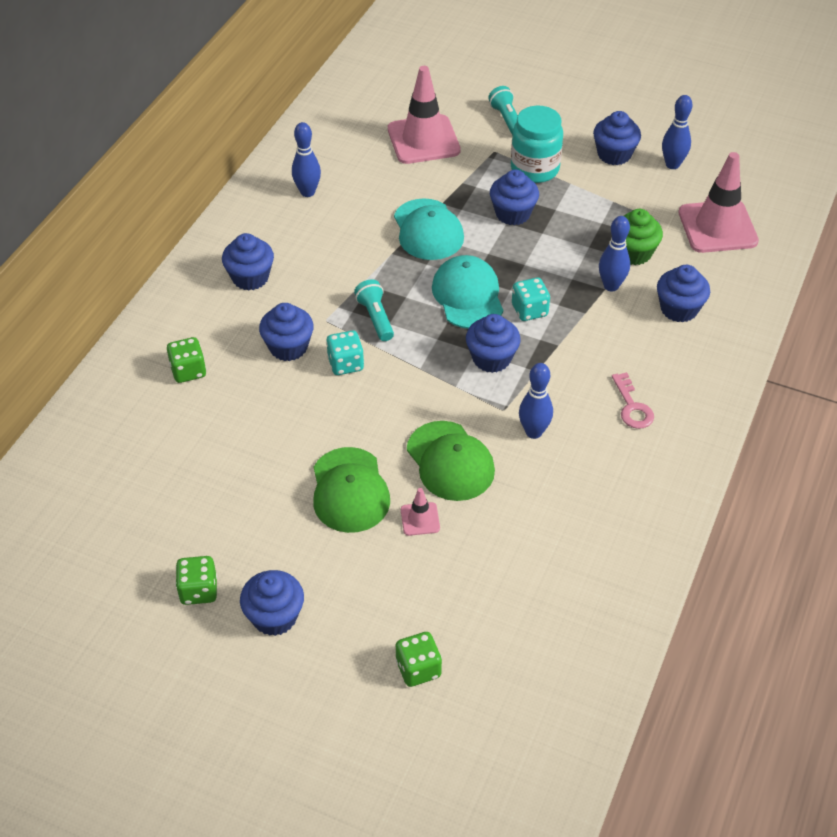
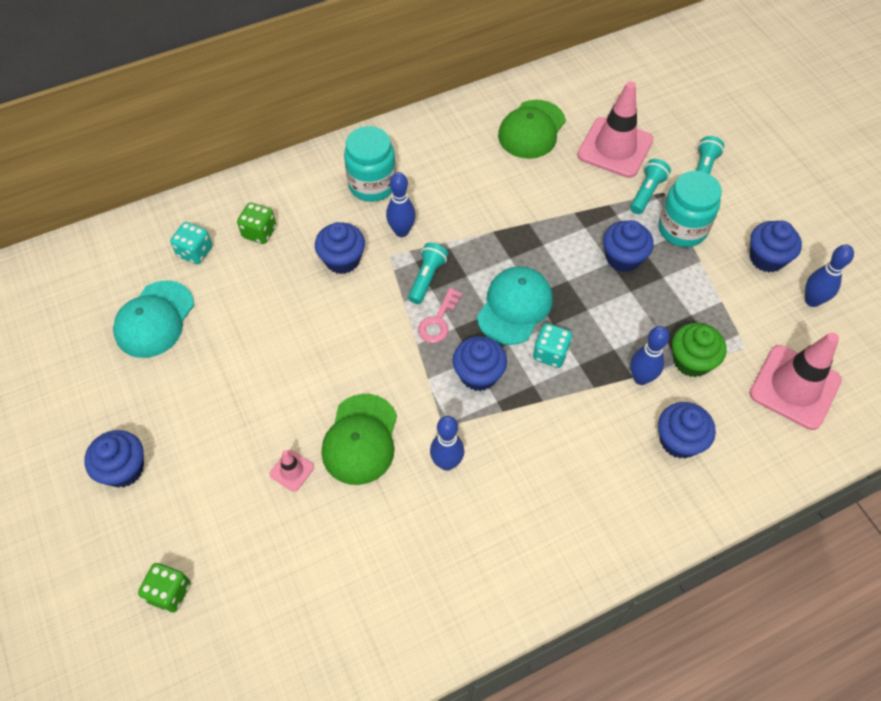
camera: 40 degrees right, 10 degrees up
green dice [176,556,217,605] -> none
blue cupcake [222,233,274,290] -> turquoise jar [344,126,396,202]
blue bowling pin [292,122,321,197] -> blue bowling pin moved to [386,172,416,237]
green cap [313,447,390,533] -> green cap moved to [498,100,566,159]
turquoise dice [326,331,364,375] -> turquoise dice moved to [170,222,212,264]
turquoise cap [394,198,464,260] -> turquoise cap moved to [113,281,194,358]
pink key [612,372,654,429] -> pink key moved to [418,288,463,343]
none -> turquoise flashlight [630,159,671,214]

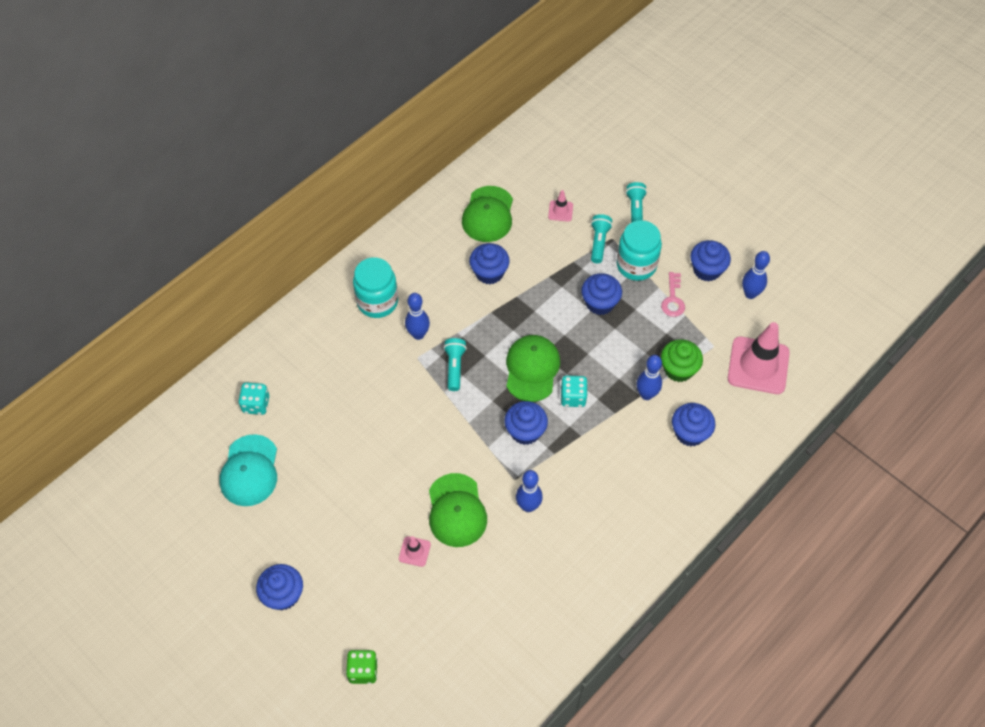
camera: 20 degrees left, 0 degrees up
green dice [237,202,276,244] -> none
blue cupcake [315,222,365,274] -> blue cupcake moved to [469,243,510,284]
pink key [418,288,463,343] -> pink key moved to [661,272,685,317]
turquoise cap [477,266,553,345] -> green cap [506,335,560,402]
pink traffic cone [577,81,653,178] -> pink traffic cone [548,190,573,222], size x0.45

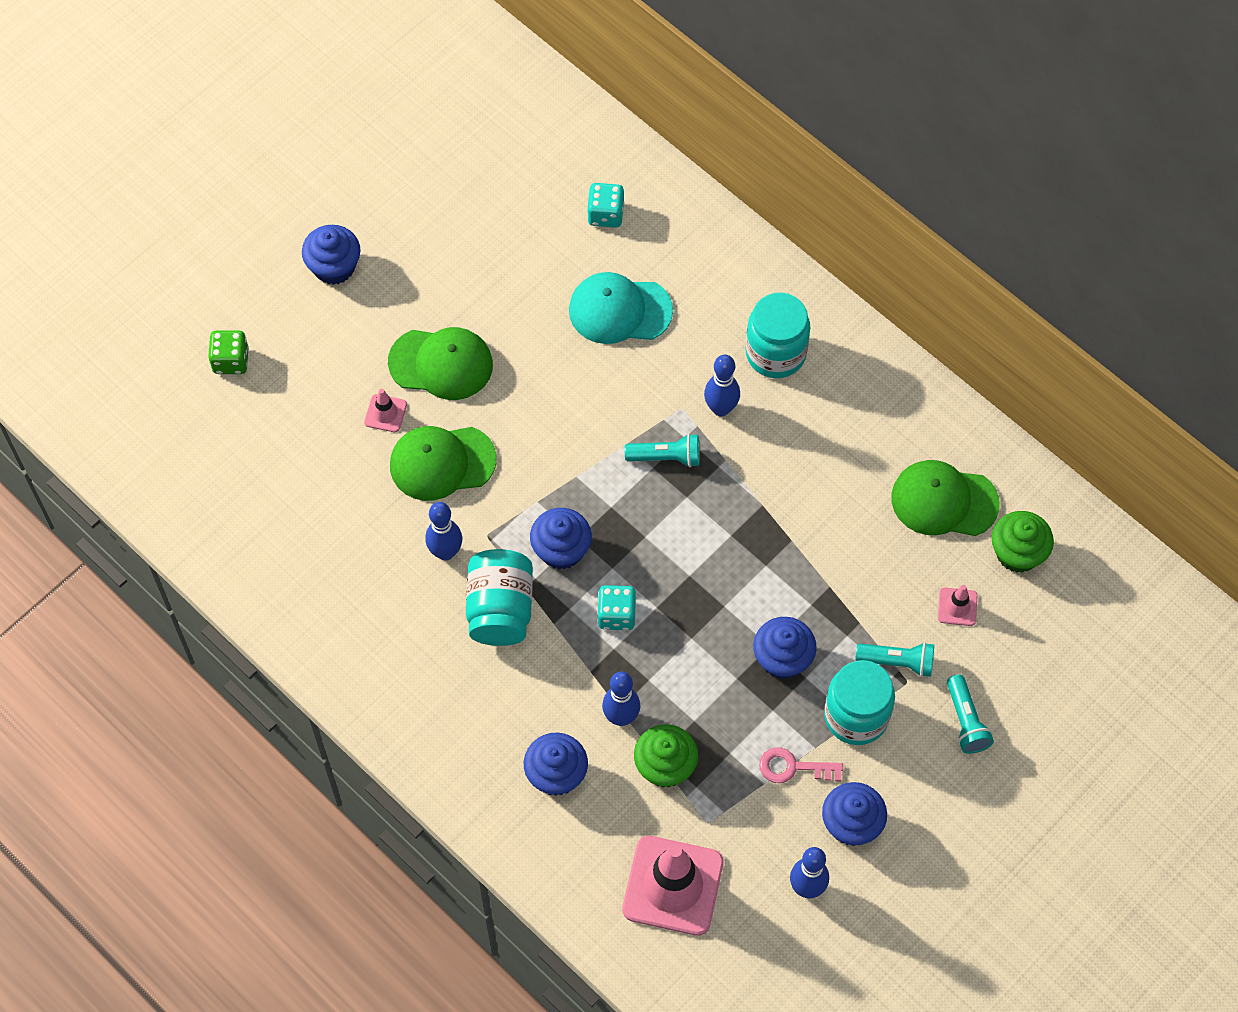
camera: 90 degrees right, 5 degrees up
turquoise cap [219,434,277,506] -> turquoise cap moved to [569,272,673,344]
blue cupcake [469,243,510,284] -> none
green cap [506,335,560,402] -> green cap moved to [388,327,493,400]
turquoise flashlight [626,182,647,223] -> turquoise flashlight turned 75 degrees clockwise [947,674,994,754]
none -> turquoise jar [466,549,533,646]
none -> green cupcake [992,511,1054,573]

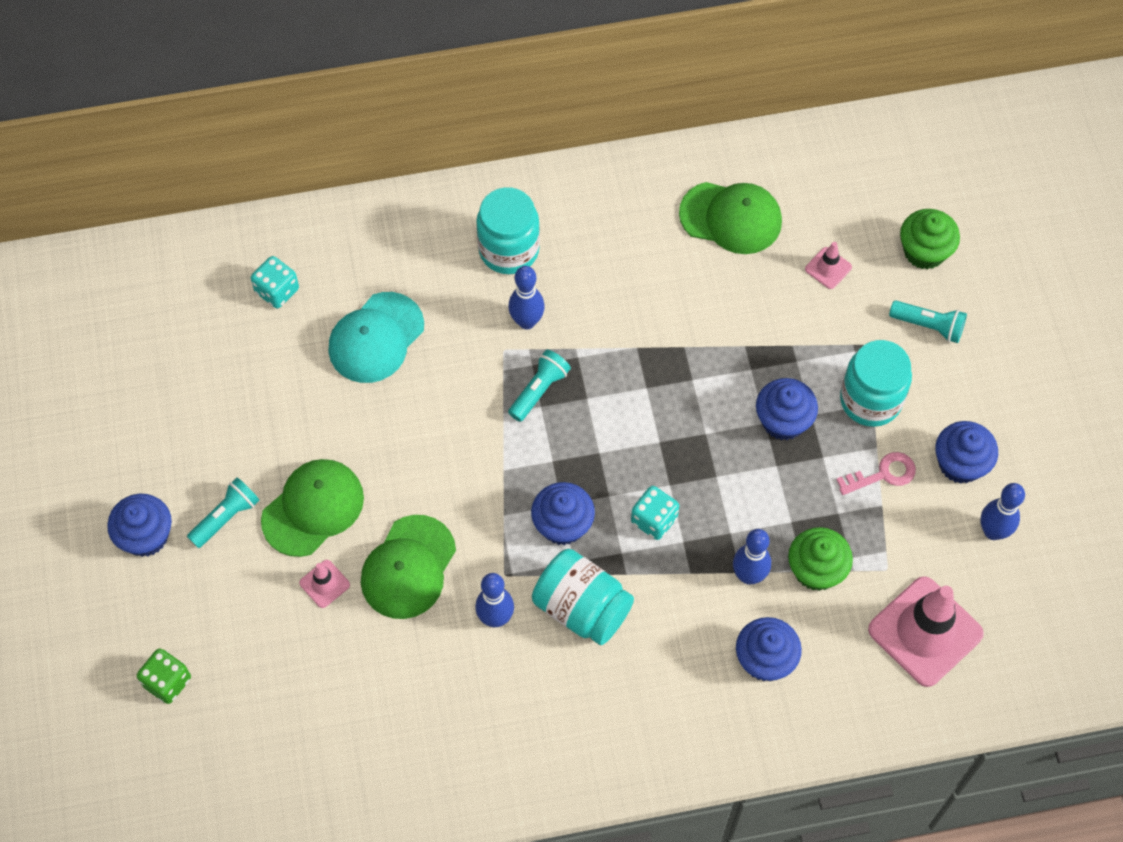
camera: 55 degrees left, 0 degrees up
pink key [759,747,843,783] -> pink key turned 150 degrees counterclockwise [836,452,916,495]
turquoise flashlight [856,642,934,677] -> turquoise flashlight moved to [187,477,259,548]
green cap [891,460,1000,536] -> green cap turned 120 degrees counterclockwise [679,182,782,254]
green cupcake [992,511,1054,573] -> green cupcake moved to [900,209,960,270]

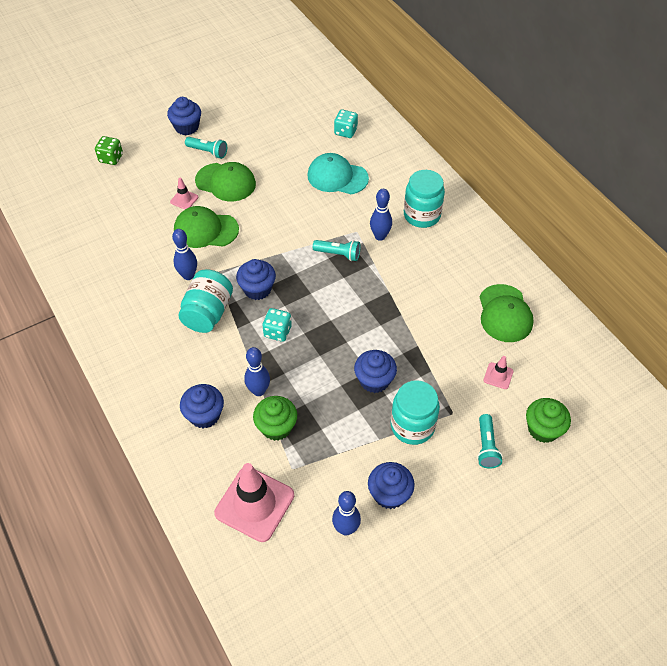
camera: 70 degrees right, 10 degrees down
pink key [836,452,916,495] -> none

